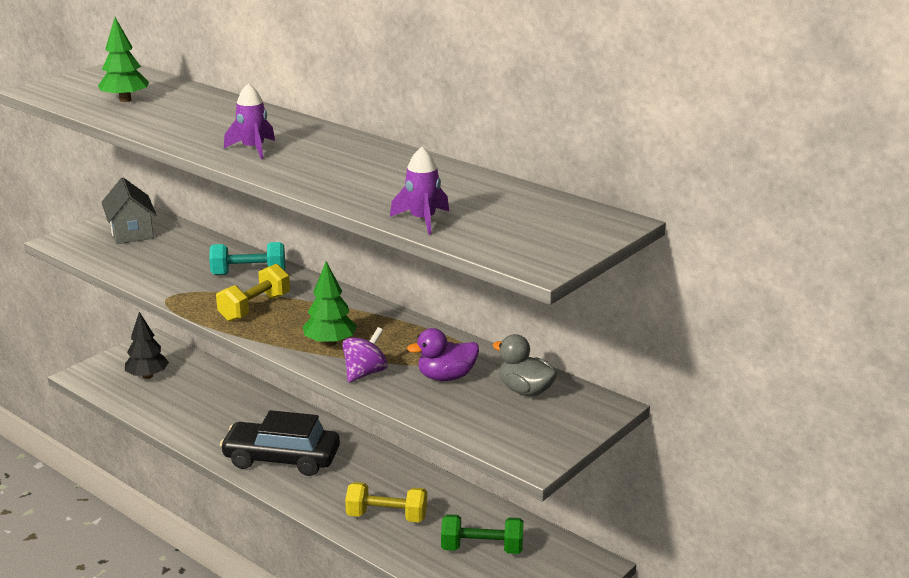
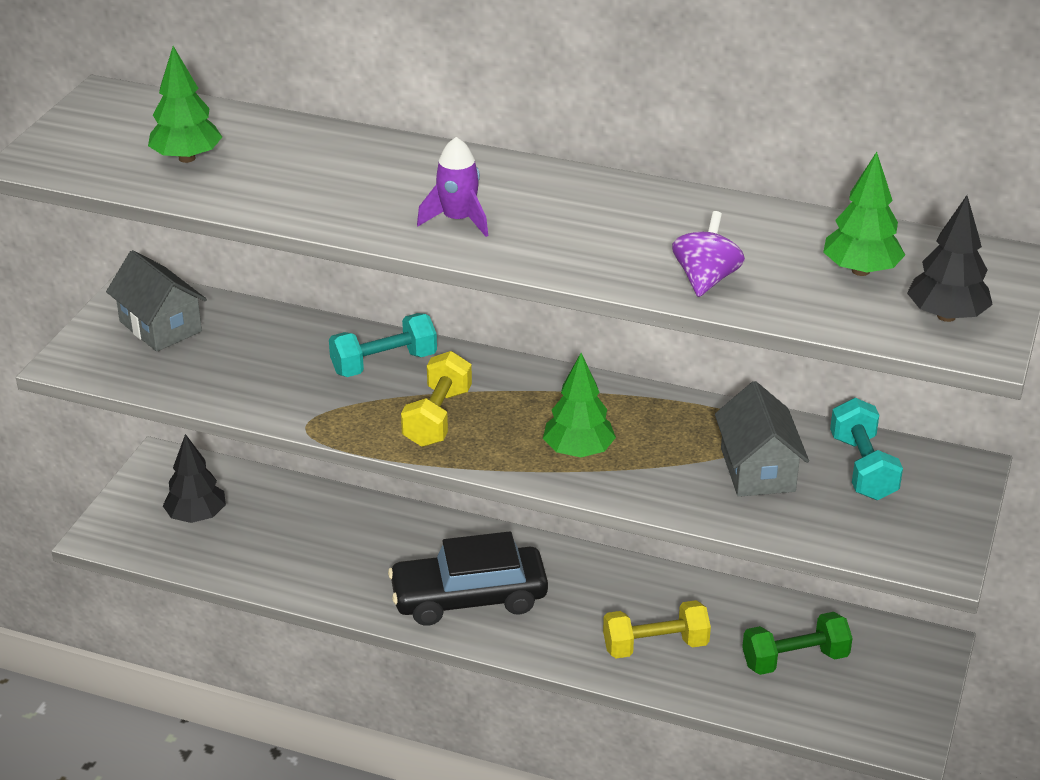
camera: 20 degrees left, 10 degrees up
purple spinning top [342,327,388,382] -> purple spinning top moved to [672,211,745,297]
purple rocket [390,147,449,235] -> none
purple duck [407,328,479,381] -> grey house [715,381,809,497]
grey duck [493,334,557,396] -> turquoise dumbbell [830,398,903,500]
none -> green tree [823,152,905,276]
none -> black tree [907,195,993,322]

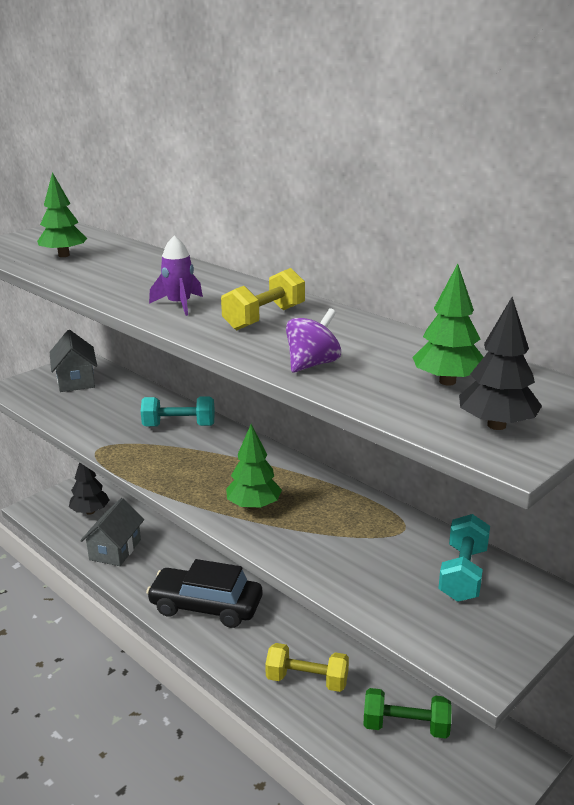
camera: 25 degrees right, 10 degrees down
yellow dumbbell [401,351,472,447] -> yellow dumbbell moved to [221,268,305,330]
grey house [715,381,809,497] -> grey house moved to [80,498,144,566]

